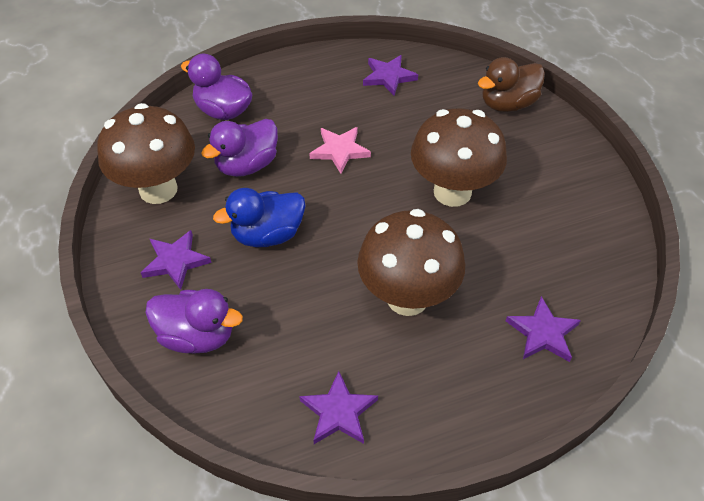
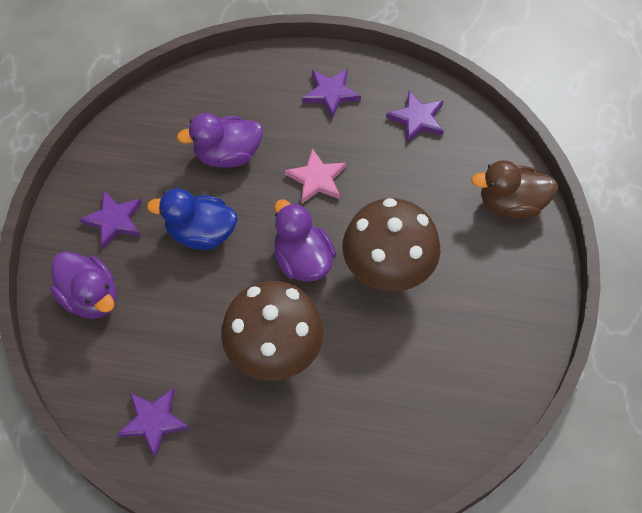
camera: 30 degrees right, 10 degrees up
brown mushroom [97,103,195,204] -> none
purple duck [181,54,252,120] -> purple duck moved to [274,199,336,282]
purple star [506,296,581,362] -> purple star moved to [302,69,361,119]

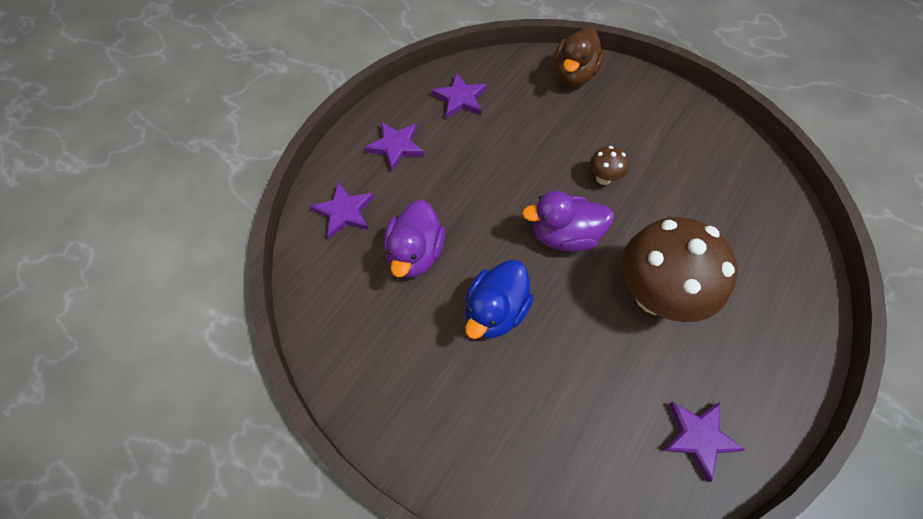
camera: 65 degrees left, 0 degrees up
purple duck [50,251,117,319] -> none
purple star [80,191,142,249] -> purple star moved to [310,182,374,239]
pink star [285,148,346,203] -> none
brown mushroom [343,198,440,291] -> brown mushroom [590,146,628,185], size x0.42

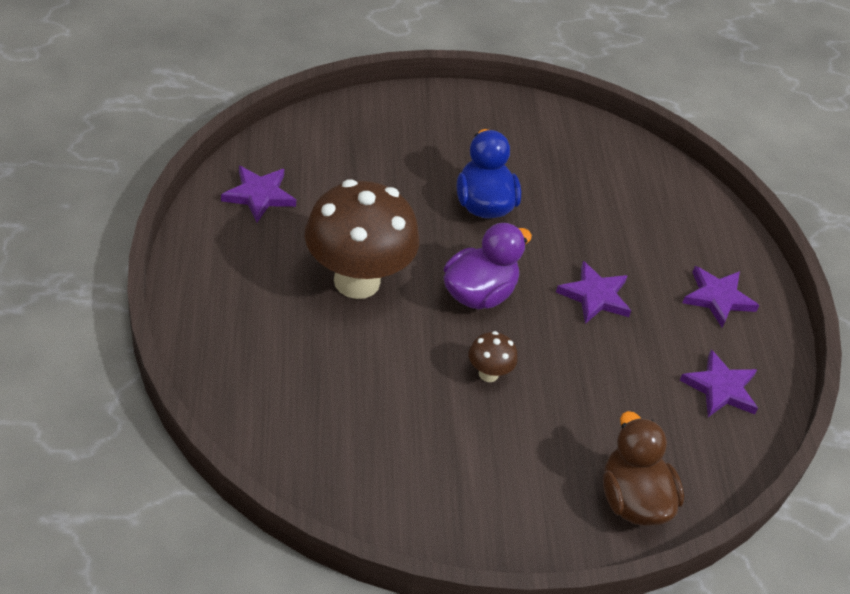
camera: 135 degrees right, 15 degrees down
purple star [310,182,374,239] -> purple star moved to [556,261,631,324]
purple duck [384,200,445,278] -> none

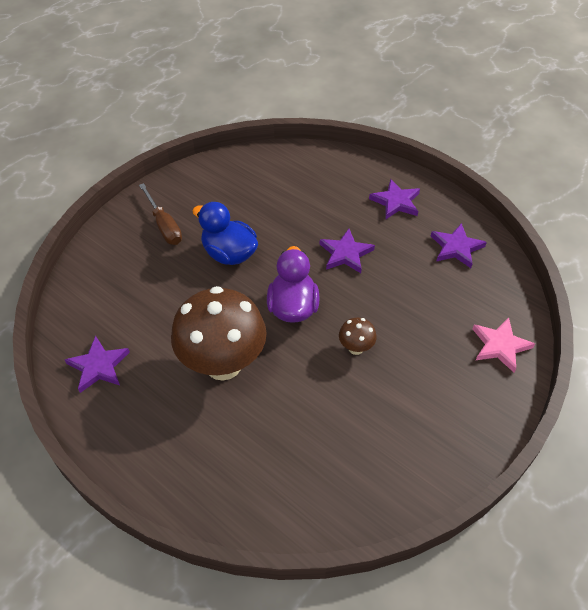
camera: 40 degrees left, 5 degrees up
brown duck [603,411,684,526] -> pink star [472,318,535,372]
none -> brown screwdriver [139,183,182,245]

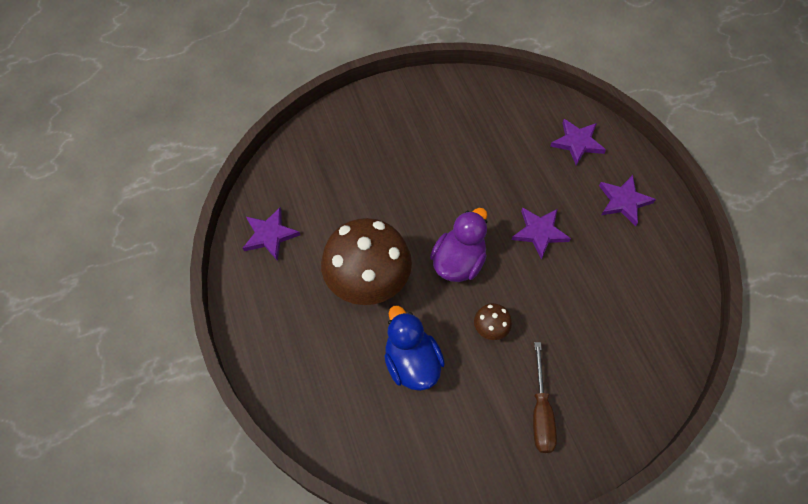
camera: 30 degrees right, 10 degrees up
brown screwdriver [139,183,182,245] -> brown screwdriver moved to [533,342,557,453]
blue duck [192,202,258,265] -> blue duck moved to [384,305,445,391]
purple star [431,223,487,268] -> purple star moved to [550,119,606,166]
pink star [472,318,535,372] -> none

